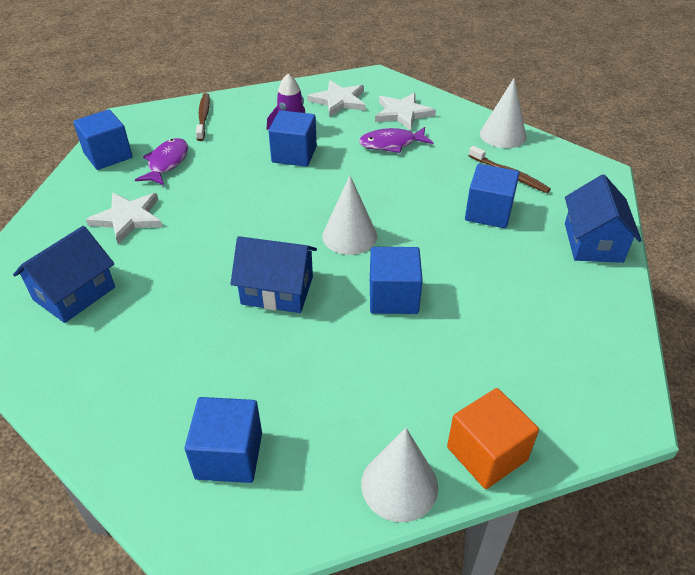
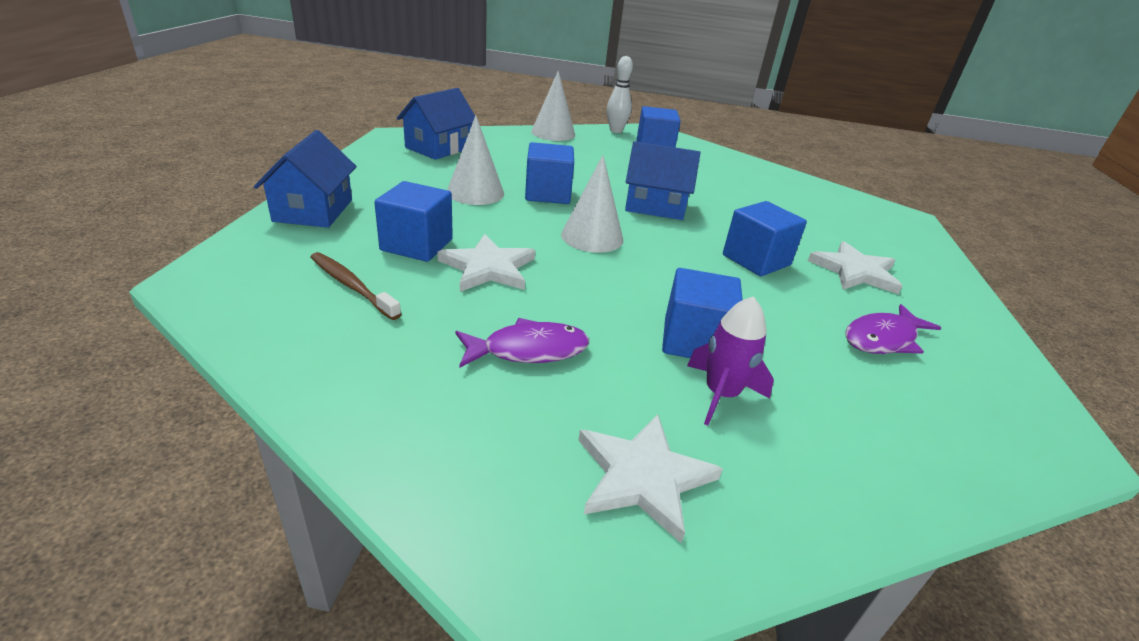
camera: 175 degrees right, 10 degrees down
blue house [13,226,115,323] -> blue house moved to [397,88,475,160]
blue cube [73,109,132,170] -> blue cube moved to [723,201,807,277]
purple fish [135,138,188,185] -> purple fish turned 45 degrees clockwise [845,304,941,354]
brown toothbrush [196,93,210,141] -> none
white star [375,93,436,131] -> white star moved to [437,234,535,292]
orange cube [447,388,539,489] -> none
white cone [480,78,526,148] -> white cone moved to [447,115,504,205]
none -> white bowling pin [607,56,633,133]

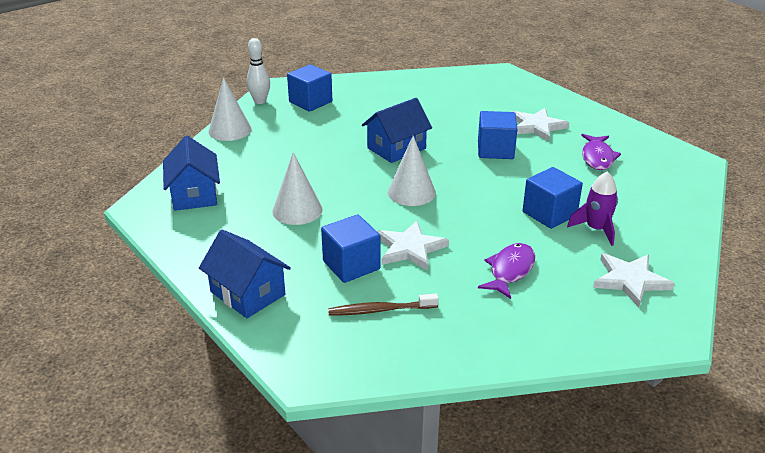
camera: 45 degrees left, 0 degrees up
blue cube [525,142,574,204] -> none

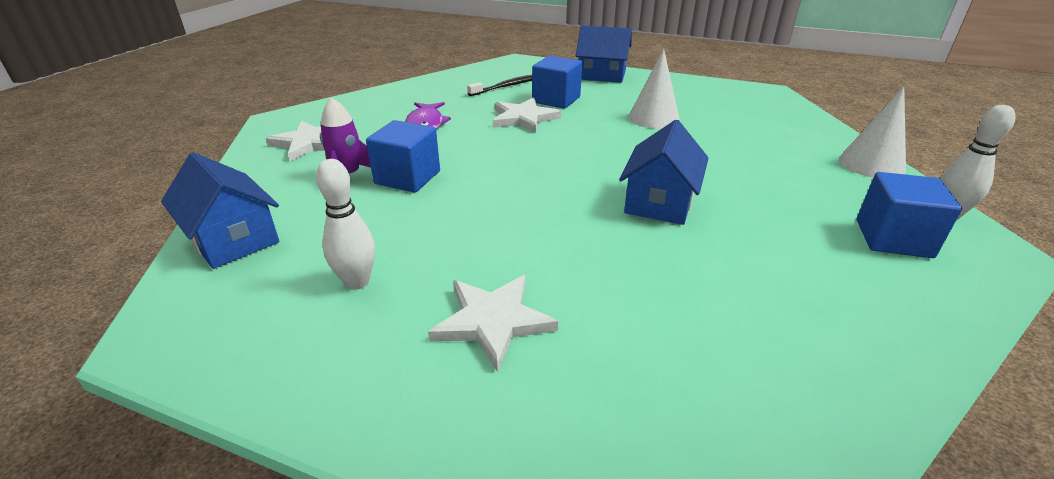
camera: 150 degrees right, 0 degrees up
blue house [163,136,220,211] -> blue house moved to [161,152,280,269]
brown toothbrush [328,294,439,316] -> black toothbrush [467,75,532,96]
white cone [388,136,436,206] -> none
blue cube [478,111,517,159] -> none
purple fish [581,134,621,170] -> white bowling pin [316,159,375,290]

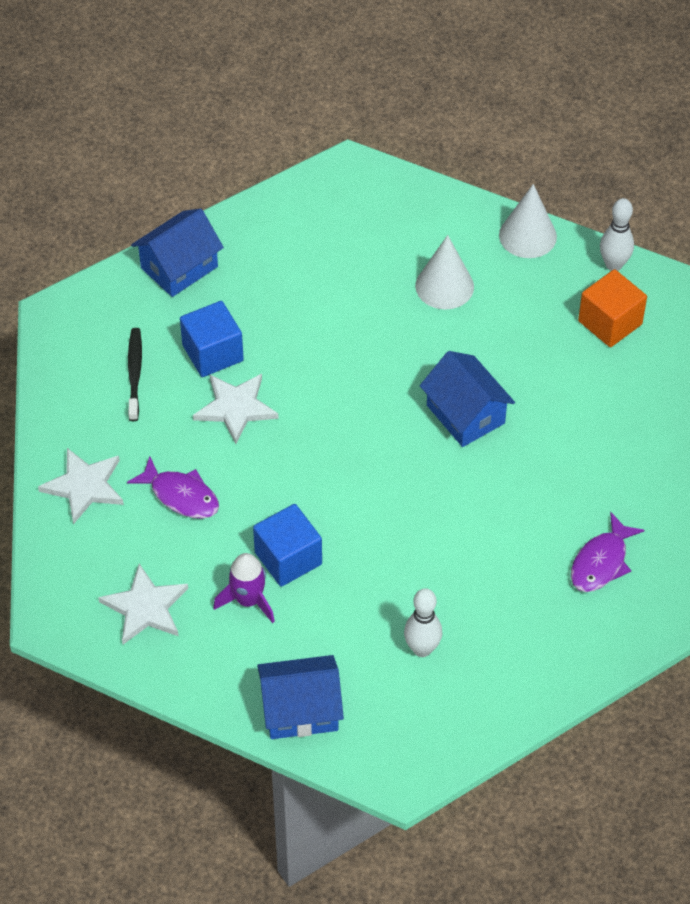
camera: 55 degrees left, 20 degrees up
white star [428,275,558,372] -> white star moved to [38,448,124,524]
white cone [628,49,680,129] -> white cone moved to [415,235,474,310]
blue cube [857,172,962,258] -> orange cube [578,269,647,347]
none -> purple fish [571,512,645,592]

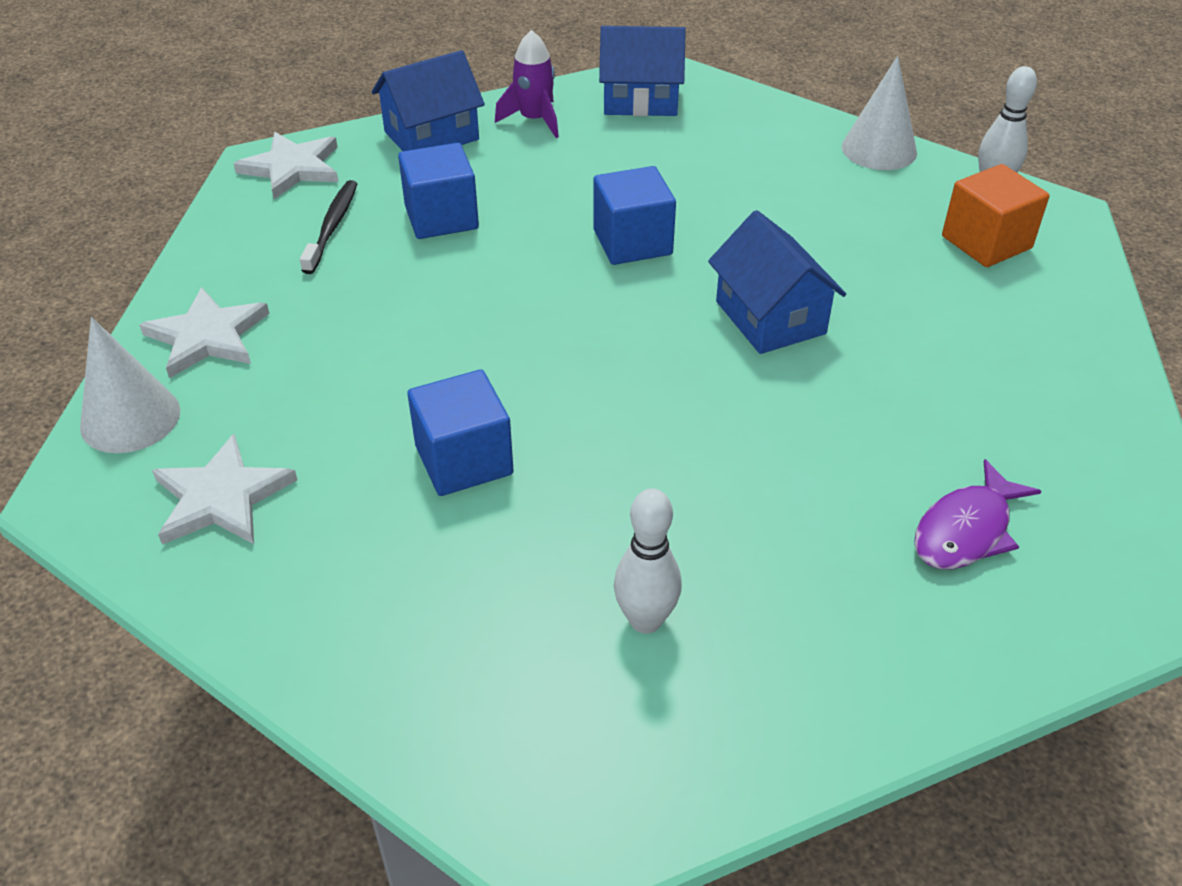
camera: 10 degrees right, 10 degrees down
purple fish [127,456,219,519] -> none
white star [193,374,279,444] -> white star moved to [233,132,338,199]
purple rocket [213,553,275,623] -> purple rocket moved to [495,30,559,138]
blue house [257,655,344,739] -> blue house moved to [599,26,686,116]
white cone [415,235,474,310] -> white cone moved to [80,317,180,453]
none -> blue cube [593,166,676,265]

